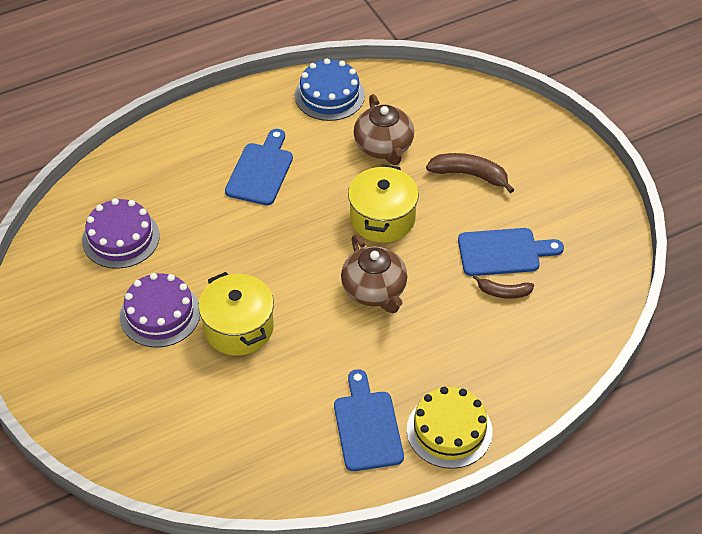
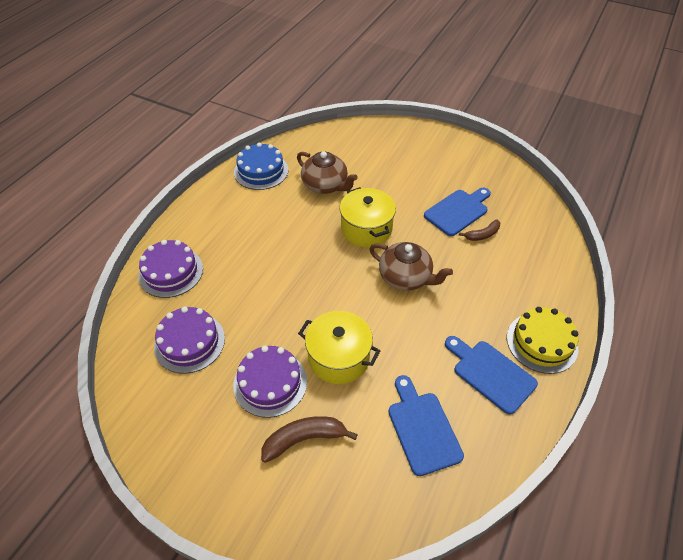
camera: 35 degrees left, 0 degrees up
blue cutting board [225,129,293,205] -> blue cutting board moved to [388,375,464,476]
brown banana [426,153,514,193] -> brown banana moved to [261,416,358,463]
none -> purple cake [138,240,203,298]

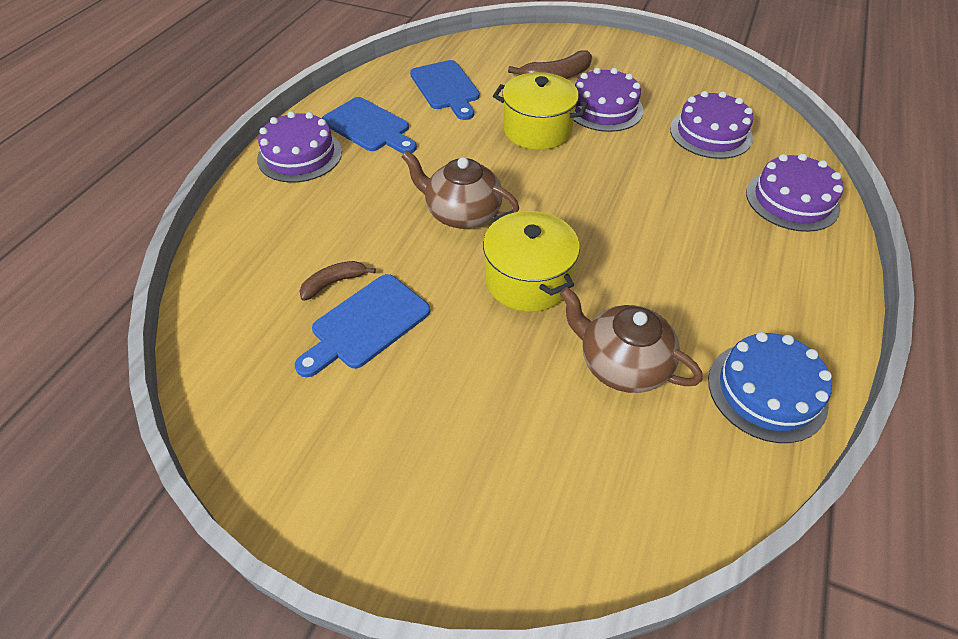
camera: 175 degrees right, 0 degrees up
yellow cake [507,307,579,374] -> purple cake [257,111,342,183]

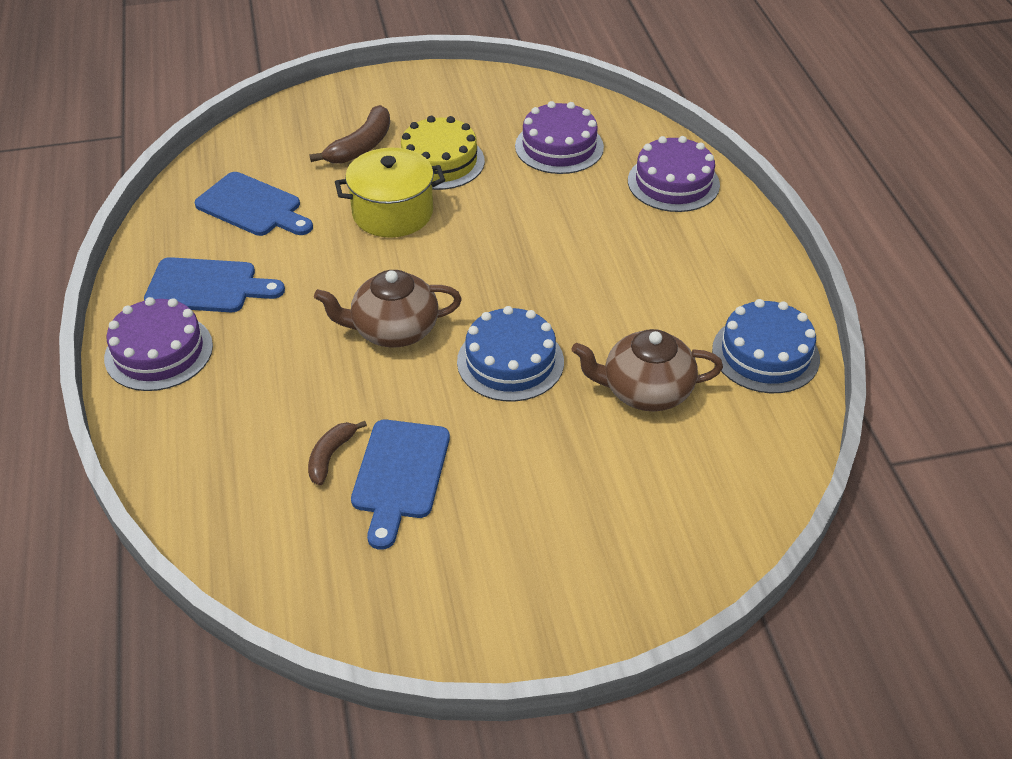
camera: 35 degrees left, 5 degrees down
yellow pot [483,210,580,312] -> blue cake [457,306,564,402]
purple cake [574,68,643,132] -> yellow cake [401,116,485,190]

